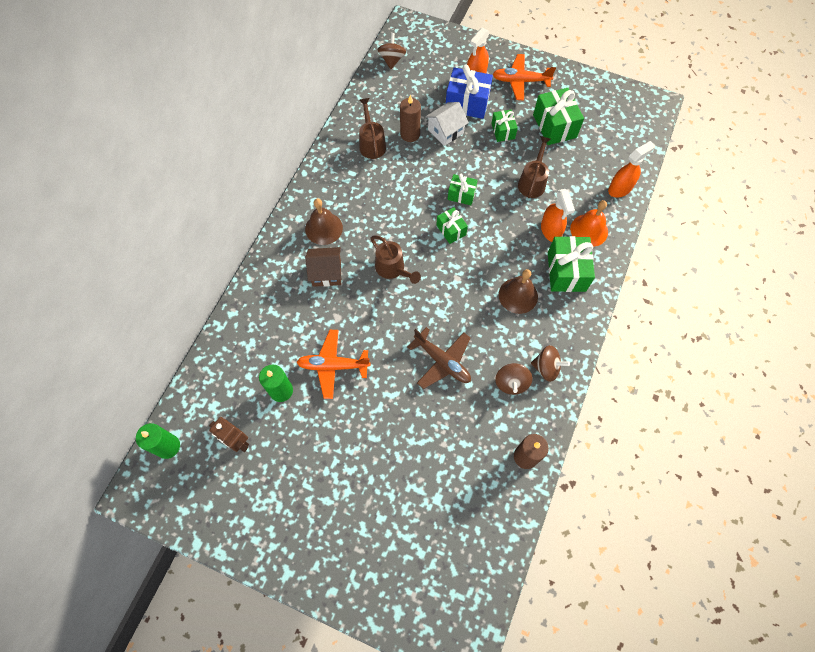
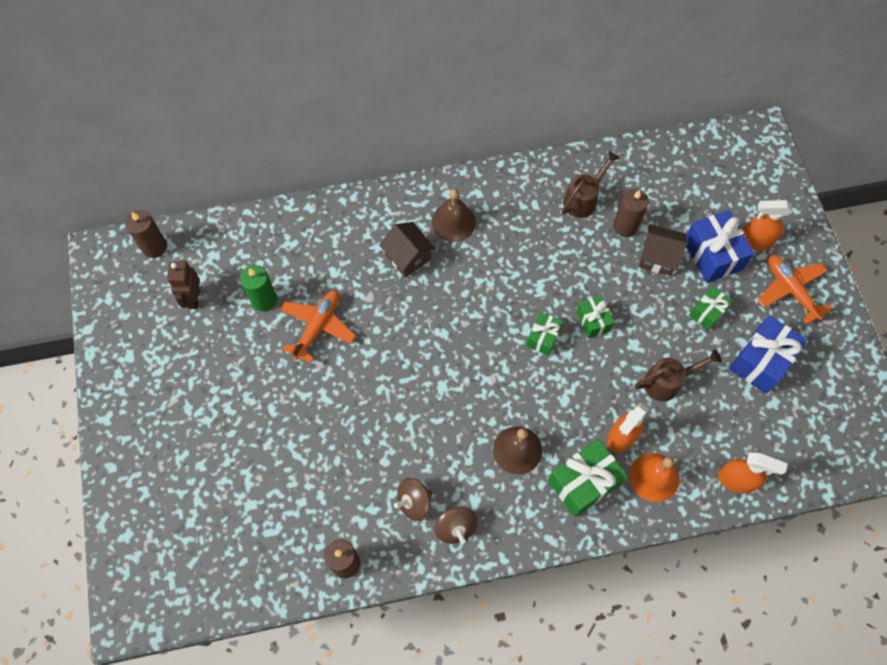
camera: 55 degrees right, 0 degrees up
green candle [136,423,180,459] -> brown candle [125,210,167,258]
orange plane [297,330,371,399] -> orange plane turned 60 degrees clockwise [280,290,356,363]
brown watering can [370,236,421,284] -> none
brown spinning top [377,33,406,69] -> none
brown plane [408,327,471,389] -> none
white house [425,102,469,146] -> brown house [639,224,687,276]
green gift [533,88,584,145] -> blue gift [729,315,807,394]

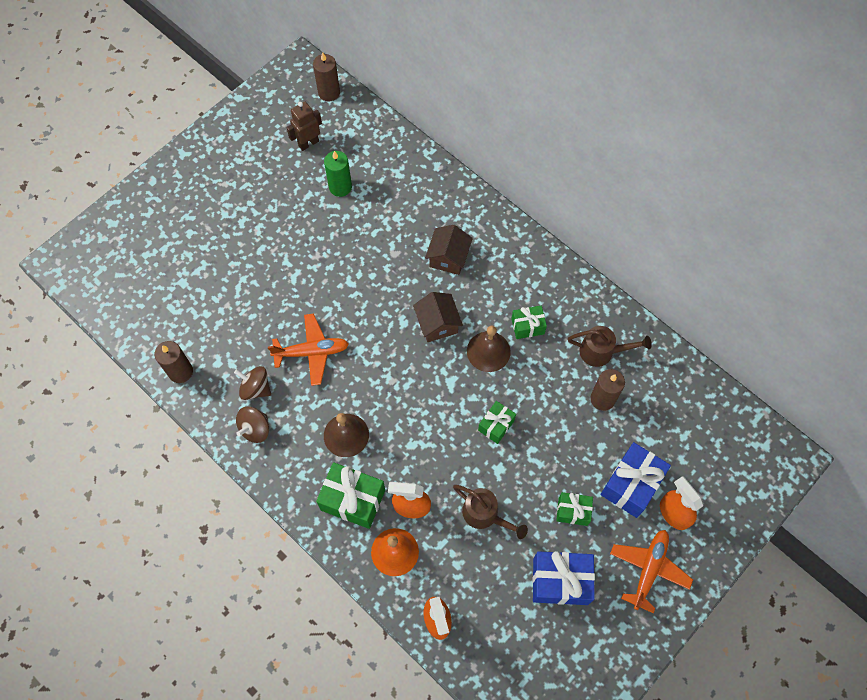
camera: 55 degrees right, 0 degrees up
orange plane [280,290,356,363] -> orange plane moved to [268,314,349,386]
brown bell [432,189,476,242] -> brown bell moved to [467,326,511,372]
green gift [526,312,563,356] -> green gift moved to [511,306,547,339]
brown house [639,224,687,276] -> brown house moved to [413,292,463,342]

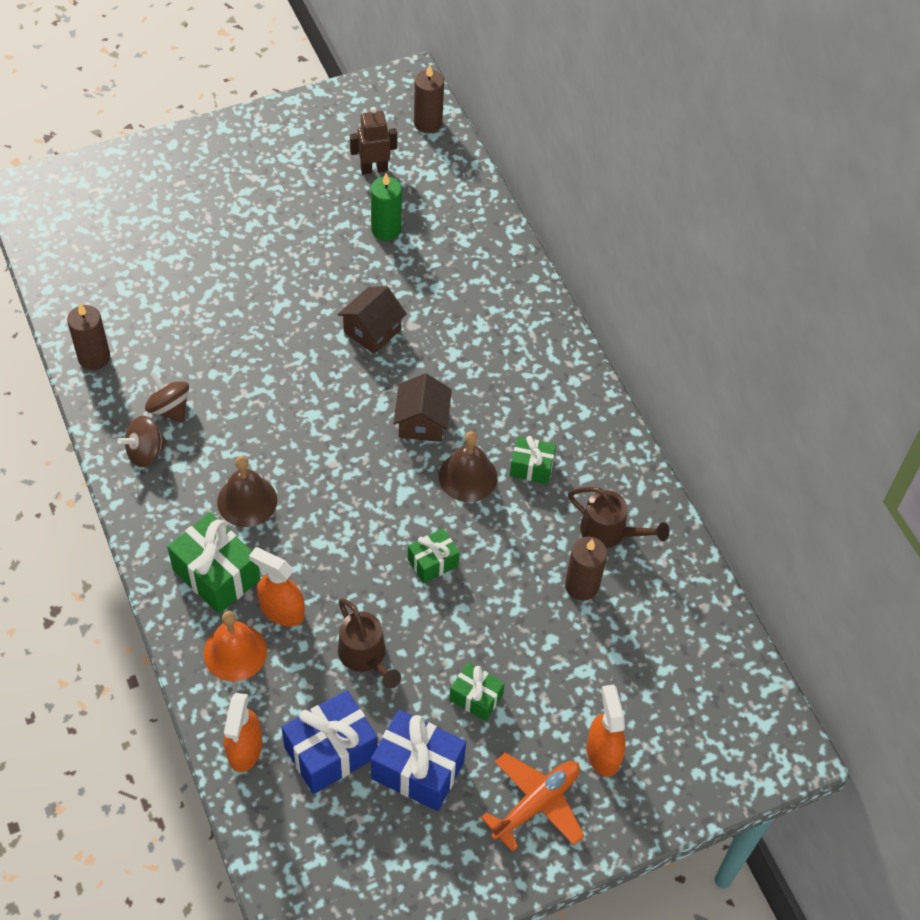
camera: 20 degrees right, 10 degrees down
orange plane [268,314,349,386] -> none
brown house [425,225,473,275] -> brown house moved to [337,286,407,354]
blue gift [600,442,671,518] -> blue gift moved to [281,690,378,794]

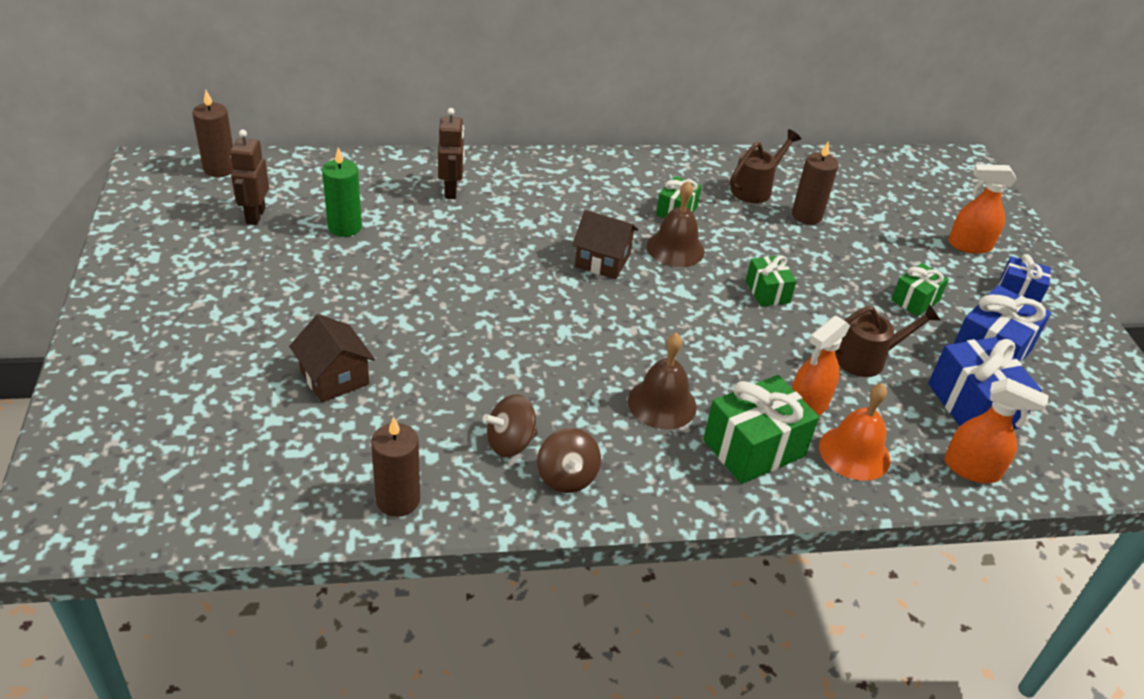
camera: 75 degrees left, 15 degrees down
brown house [337,286,407,354] -> brown house moved to [289,314,375,403]
orange plane [481,753,584,852] -> blue gift [999,254,1051,303]
none -> brown robot [438,108,464,199]

